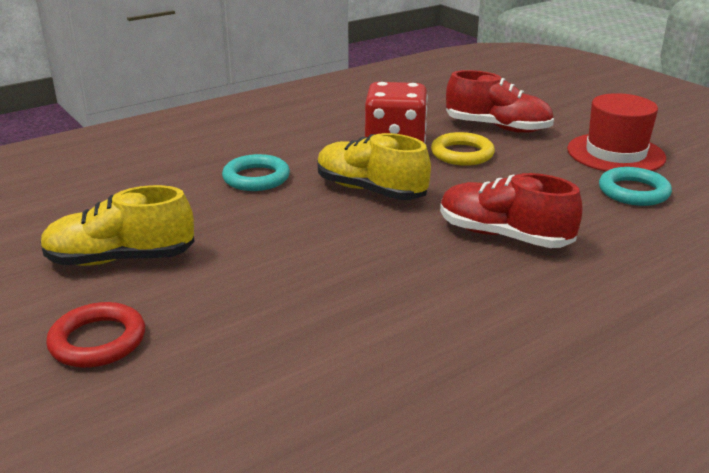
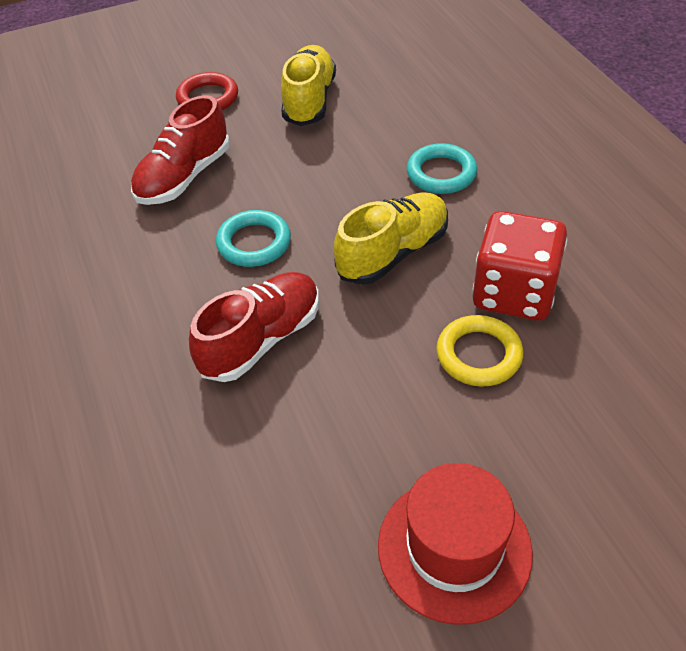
camera: 105 degrees right, 20 degrees up
red shoe [446,70,554,133] -> red shoe moved to [131,95,230,205]
turquoise ring [599,167,672,206] -> turquoise ring moved to [216,210,291,267]

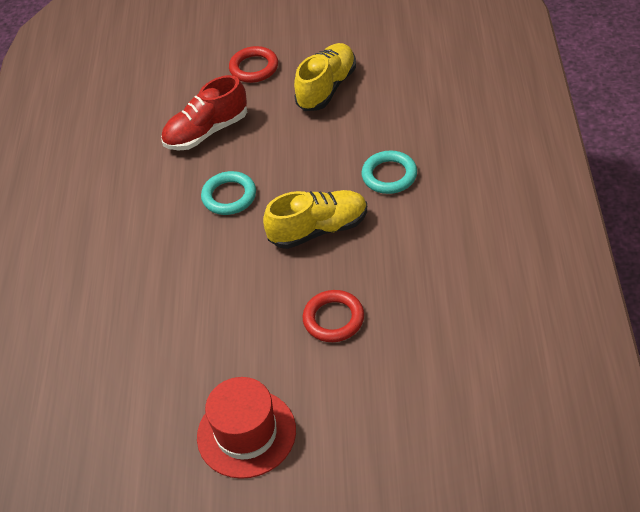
camera: 25 degrees right, 0 degrees up
red shoe [189,272,319,382] -> none
yellow ring [436,315,523,387] -> red ring [302,290,364,342]
red dice [472,211,567,321] -> none

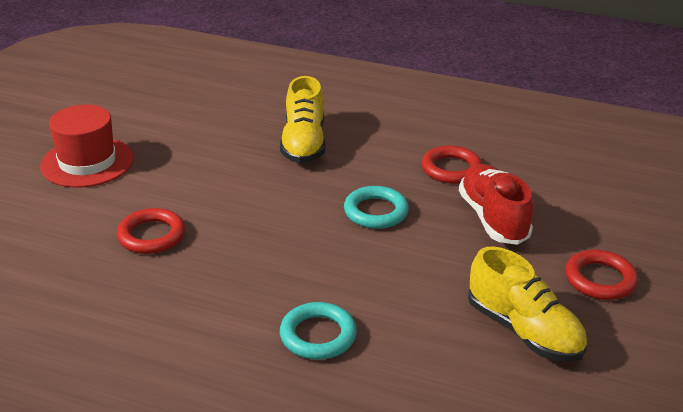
camera: 105 degrees right, 15 degrees down
yellow shoe [263,190,367,249] -> yellow shoe moved to [280,76,326,163]
none -> red ring [422,145,482,184]

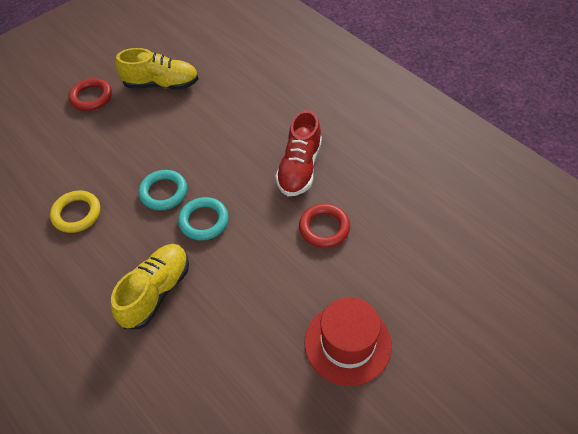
camera: 150 degrees left, 20 degrees up
turquoise ring [280,302,357,360] -> turquoise ring moved to [178,197,229,241]
red ring [422,145,482,184] -> yellow ring [50,191,100,233]
red shoe [459,164,533,245] -> red shoe moved to [275,110,322,196]
yellow shoe [468,247,587,362] -> yellow shoe turned 105 degrees clockwise [116,48,198,90]

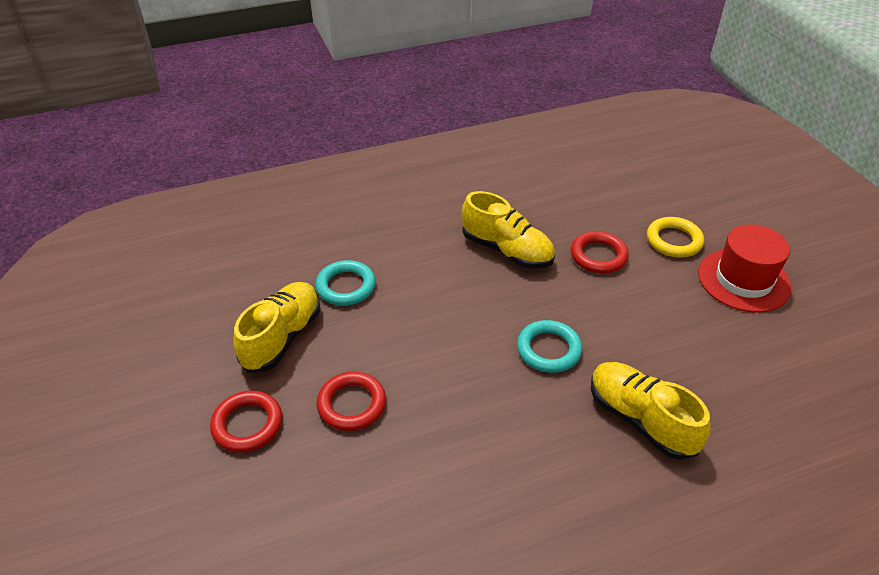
camera: 70 degrees left, 10 degrees down
yellow ring [50,191,100,233] -> yellow ring moved to [647,217,704,258]
turquoise ring [138,170,187,210] -> turquoise ring moved to [316,260,376,306]
red shoe [275,110,322,196] -> yellow shoe [462,191,555,269]
none -> red ring [317,372,386,431]

